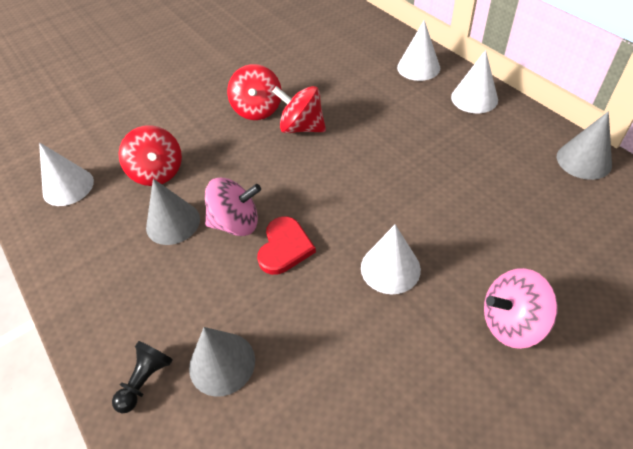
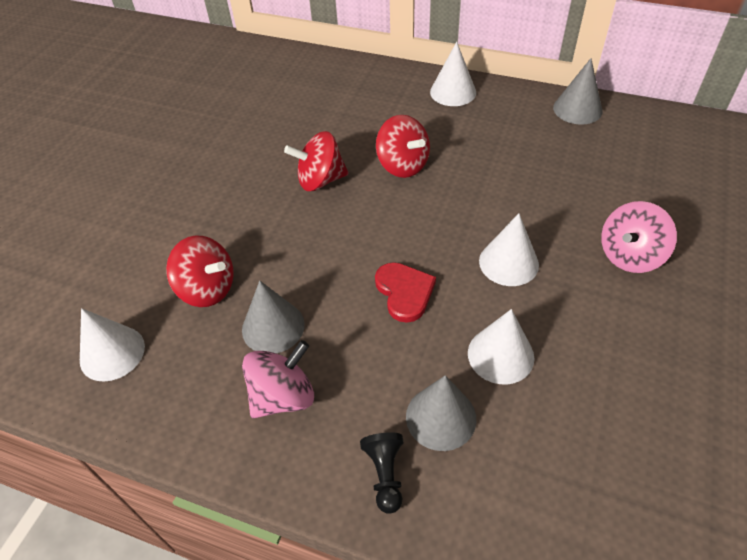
camera: 35 degrees left, 0 degrees up
pink spinning top [205,178,261,236] -> pink spinning top moved to [242,340,314,418]
red spinning top [227,64,282,120] -> red spinning top moved to [376,115,430,178]
white cone [397,20,440,81] -> white cone moved to [468,309,534,384]

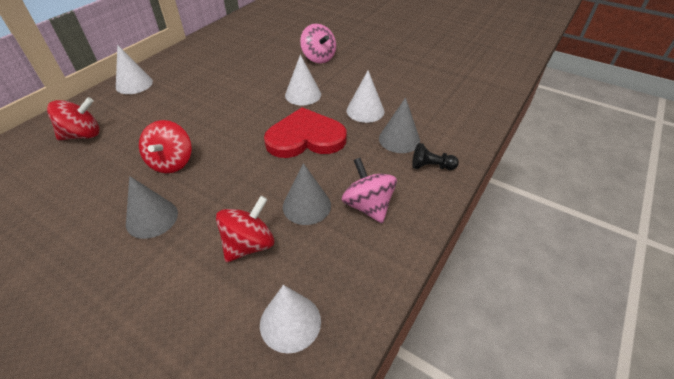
camera: 80 degrees left, 5 degrees down
red heart [375,262,436,323] -> red heart [264,107,347,158], size x1.69
red spinning top [376,115,430,178] -> red spinning top moved to [47,97,99,141]
grey cone [553,58,602,125] -> grey cone moved to [126,176,178,239]

